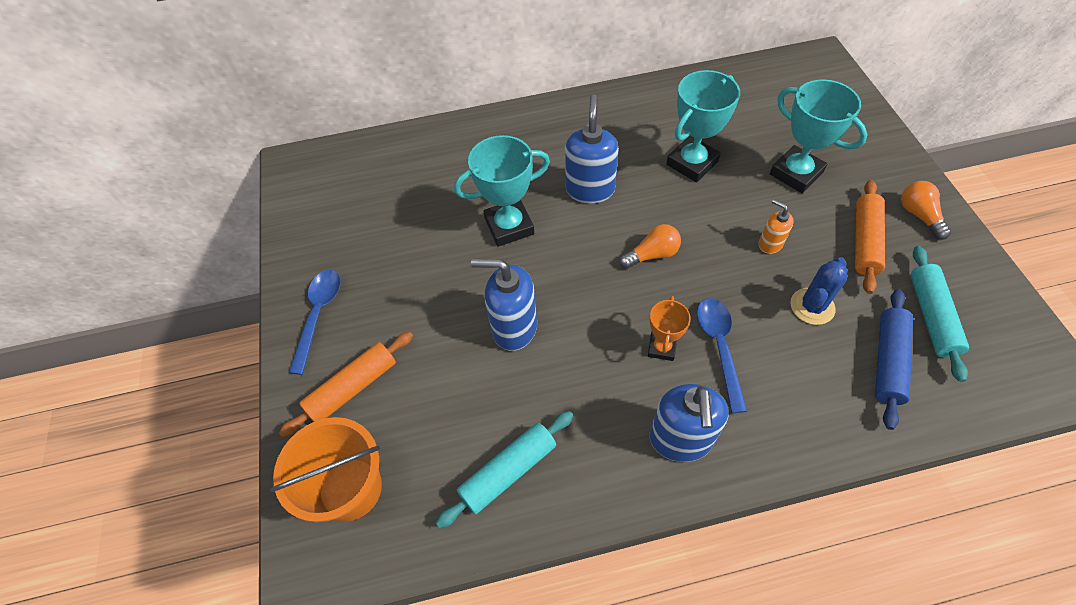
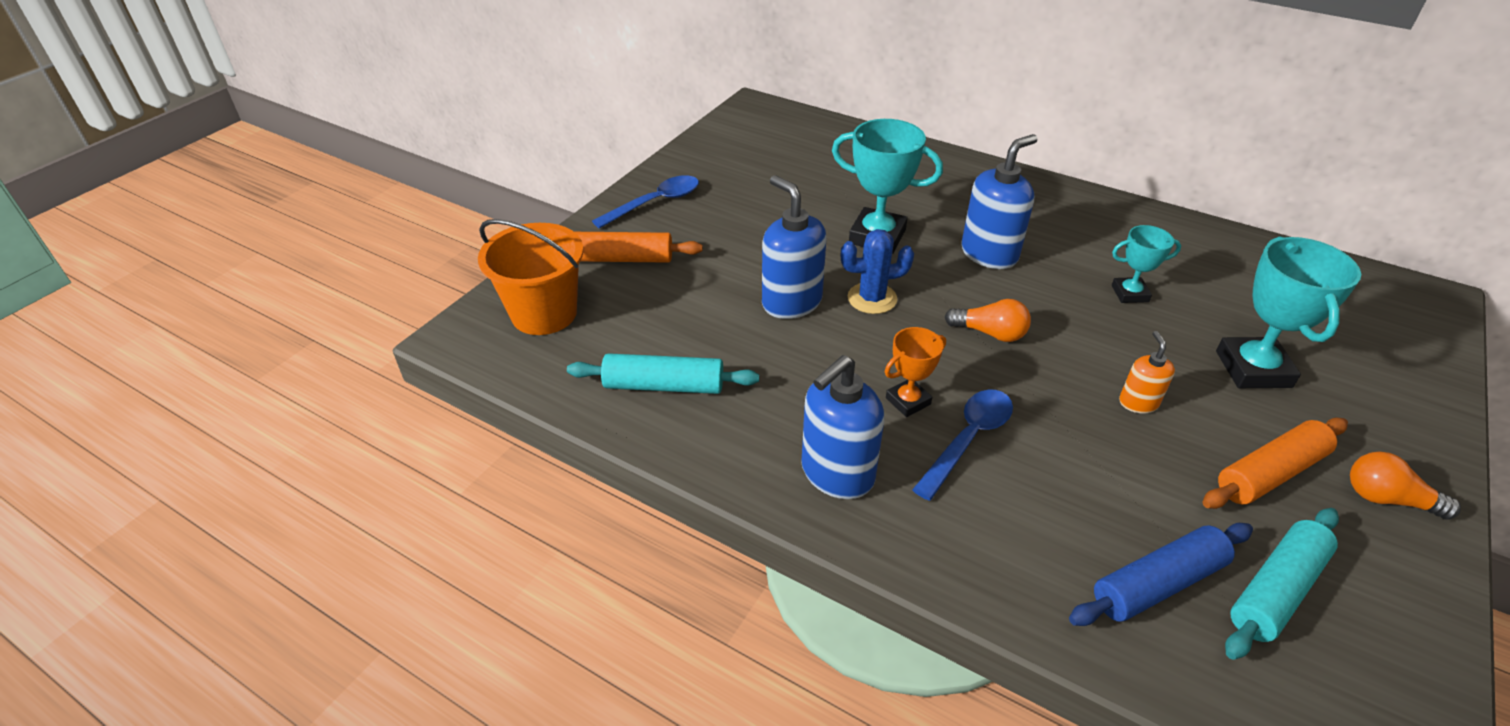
camera: 40 degrees right, 15 degrees down
turquoise trophy [666,70,740,182] -> turquoise trophy [1112,225,1181,303], size x0.57
blue cactus [790,257,847,325] -> blue cactus moved to [841,229,914,314]
orange light bulb [901,181,951,240] -> orange light bulb turned 90 degrees counterclockwise [1350,451,1461,520]

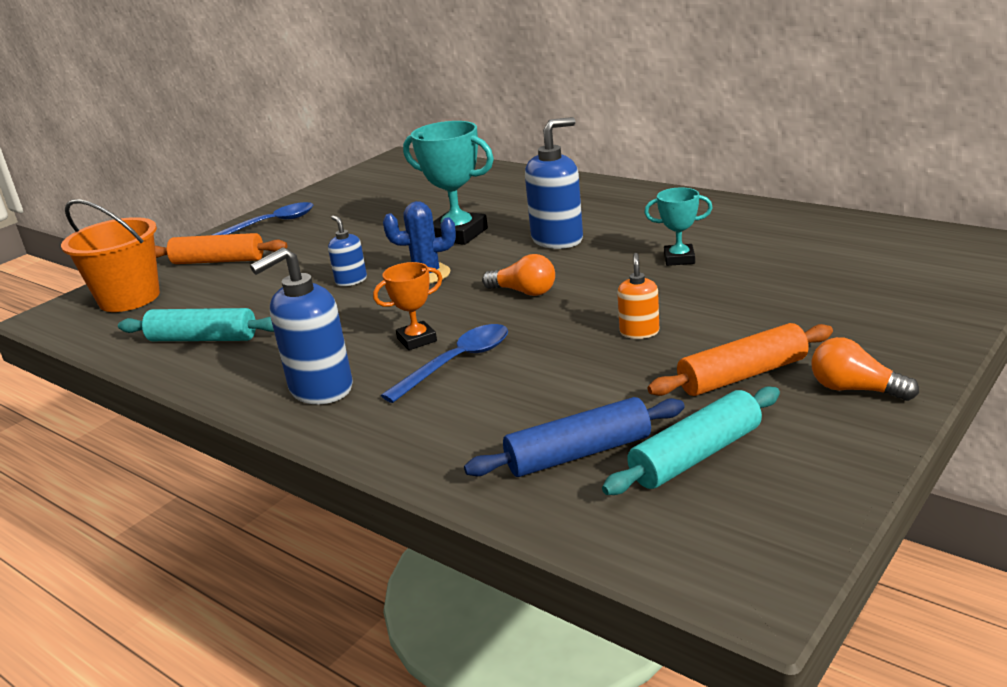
camera: 10 degrees right, 15 degrees down
blue soap dispenser [762,175,826,319] -> blue soap dispenser [328,215,367,286], size x0.54
turquoise trophy [1216,237,1361,388] -> none

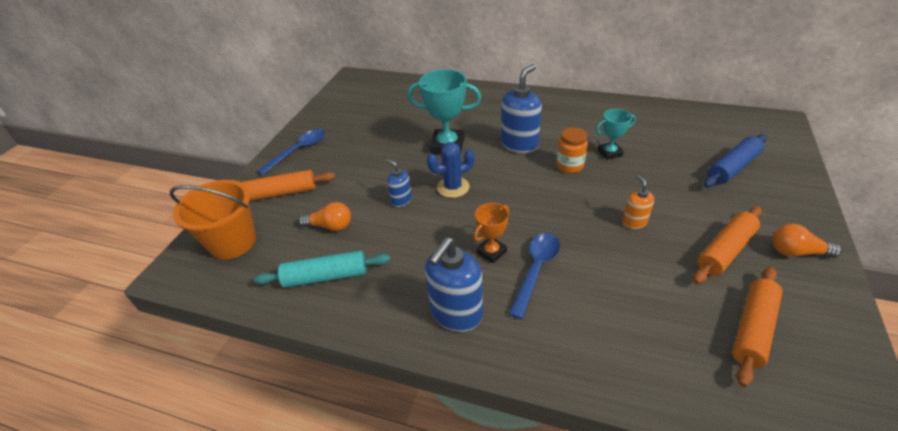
camera: 20 degrees left, 15 degrees up
blue rolling pin [464,397,685,477] -> blue rolling pin moved to [704,134,766,188]
orange light bulb [482,254,555,296] -> orange light bulb moved to [298,202,351,231]
turquoise rolling pin [602,386,780,495] -> orange rolling pin [732,267,783,387]
none -> orange jar [556,127,588,173]

